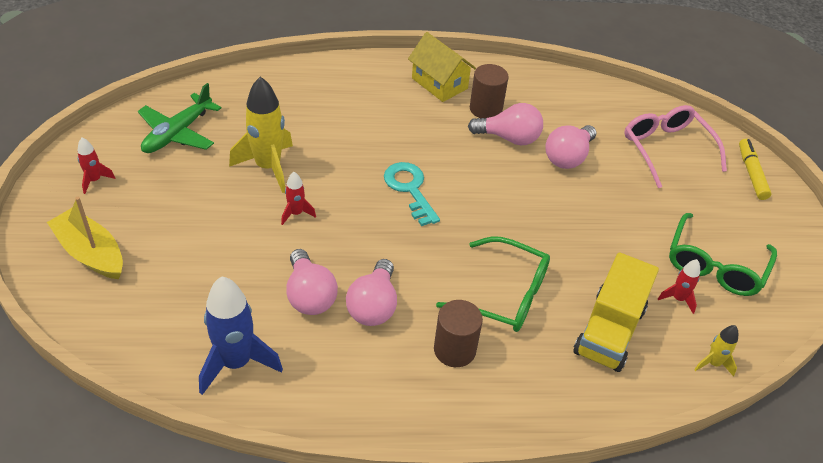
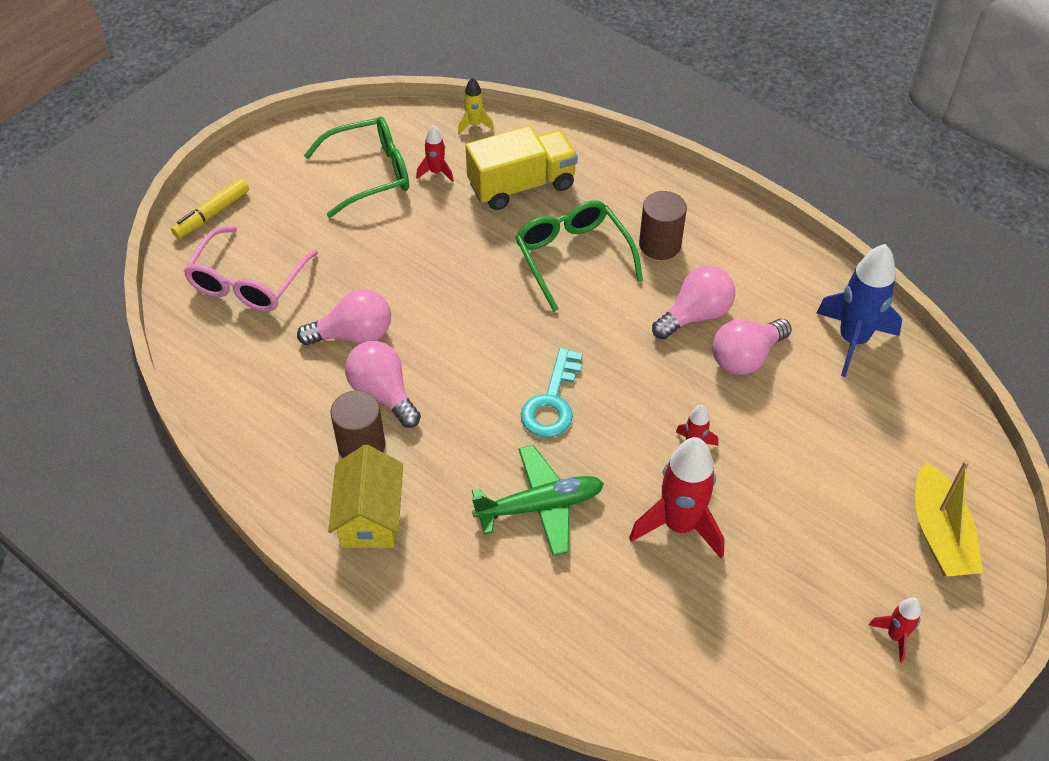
camera: 135 degrees left, 5 degrees up
green plane [138,83,221,153] -> green plane moved to [472,445,604,556]
yellow rocket [229,76,293,193] -> red rocket [629,437,725,558]
pink light bulb [286,249,338,315] -> pink light bulb turned 150 degrees counterclockwise [712,319,792,375]

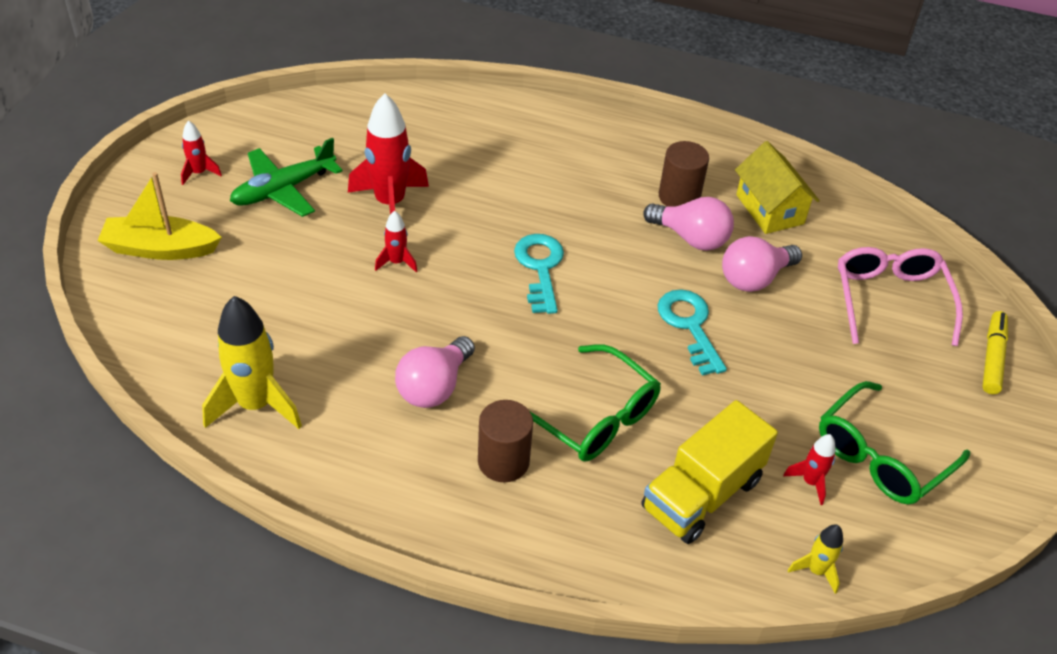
camera: 155 degrees right, 5 degrees down
yellow house [328,445,403,548] -> yellow house moved to [735,141,820,234]
green plane [472,445,604,556] -> green plane moved to [230,138,342,217]
pink light bulb [712,319,792,375] -> none
blue rocket [816,244,902,377] -> yellow rocket [202,296,302,429]
yellow boat [915,460,983,576] -> yellow boat turned 60 degrees counterclockwise [97,172,222,260]
none -> turquoise key [657,289,727,376]

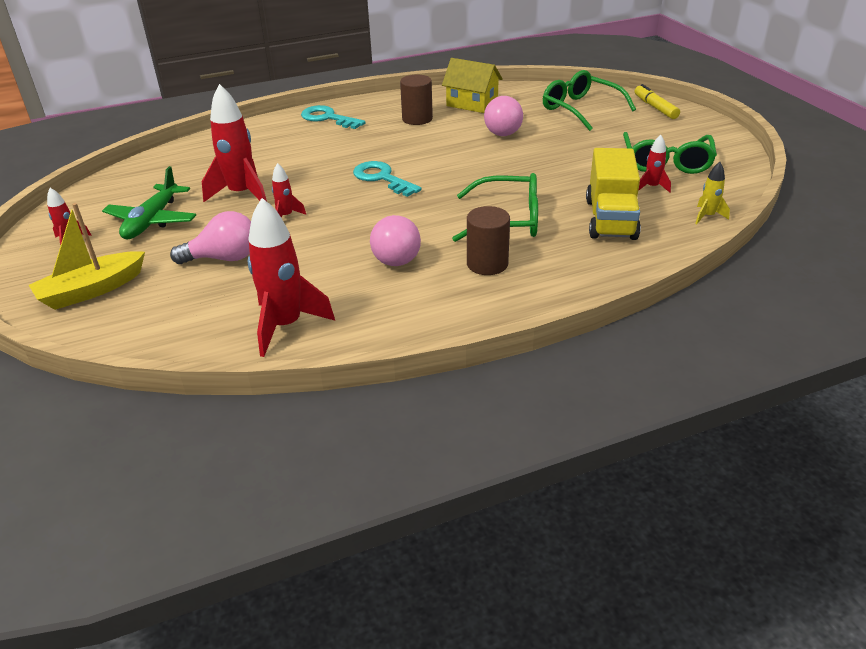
camera: 35 degrees left, 10 degrees down
yellow rocket [202,296,302,429] -> red rocket [248,198,335,357]
pink light bulb [643,197,734,251] -> pink light bulb moved to [170,211,251,264]
turquoise key [657,289,727,376] -> turquoise key moved to [301,105,366,129]
pink glasses [838,247,963,346] -> green glasses [543,70,636,131]

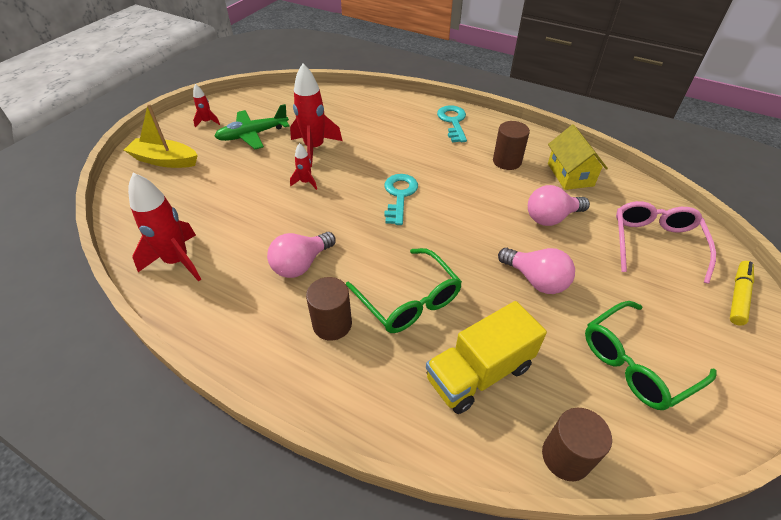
camera: 50 degrees right, 10 degrees up
pink light bulb [170,211,251,264] -> pink light bulb moved to [498,248,575,294]
green glasses [543,70,636,131] -> pink glasses [616,201,716,284]
red rocket [638,135,671,193] -> none
yellow rocket [695,162,730,224] -> brown cylinder [542,408,612,481]

